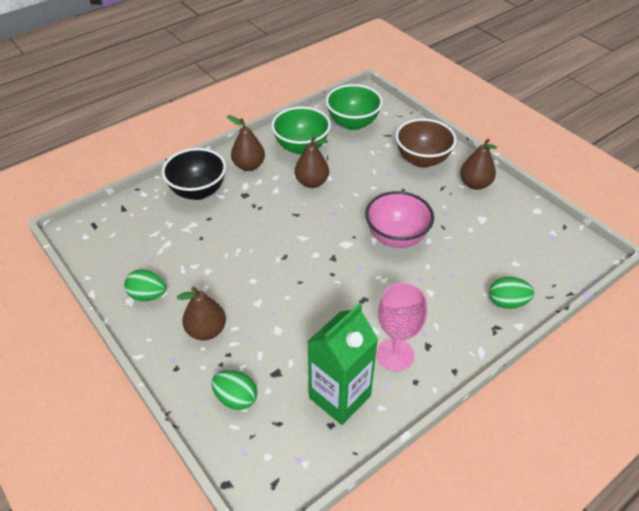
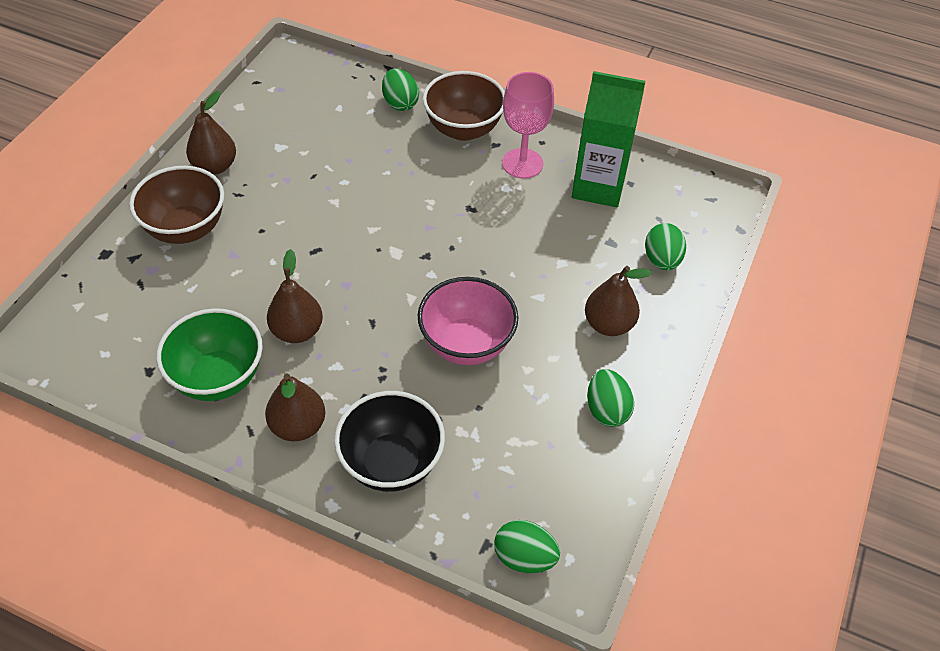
camera: 120 degrees left, 5 degrees up
green bowl [326,84,383,130] -> none
pink bowl [365,191,434,248] -> pink bowl moved to [418,277,518,365]
none -> brown bowl [423,71,505,141]
none -> green egg [494,520,560,573]

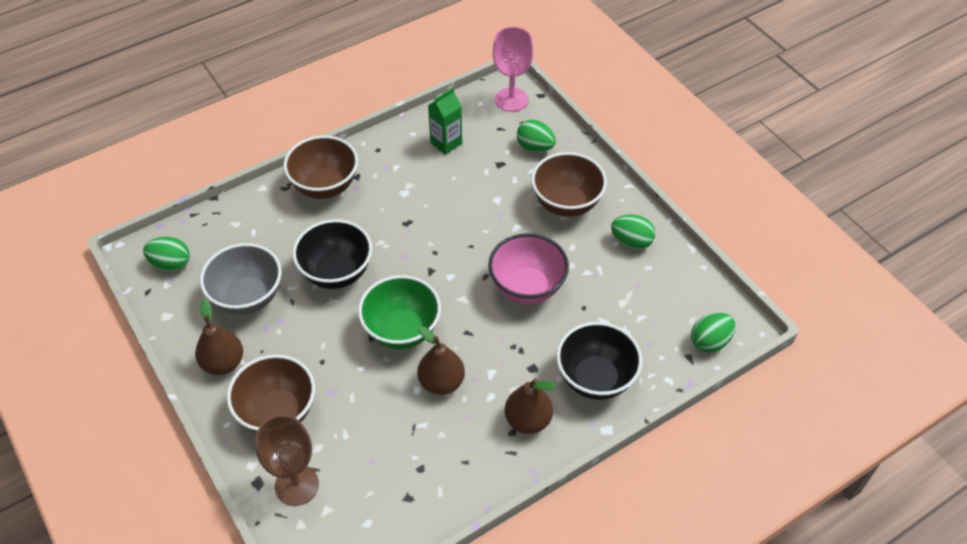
camera: 55 degrees left, 0 degrees up
green bowl [156,308,263,401] -> green bowl moved to [358,275,441,349]
green egg [382,69,419,111] -> green egg moved to [143,237,190,271]
pink goblet [502,72,554,179] -> pink goblet moved to [493,27,533,112]
green carton [572,71,646,207] -> green carton [428,87,462,155], size x0.60
brown pear [585,266,652,336] -> brown bowl [531,152,607,217]
none -> grey bowl [200,243,282,315]
none -> brown goblet [255,415,319,506]
none -> black bowl [292,219,372,289]

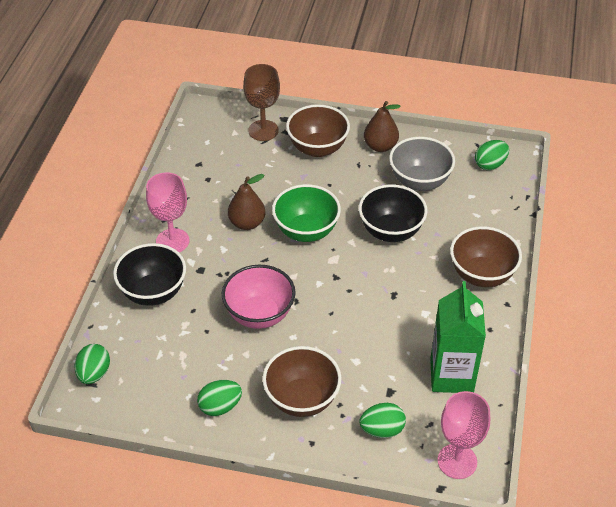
camera: 135 degrees right, 5 degrees down
green carton [428,87,462,155] -> green carton [430,281,486,393], size x1.67
brown pear [505,378,556,434] -> pink goblet [146,172,189,252]

